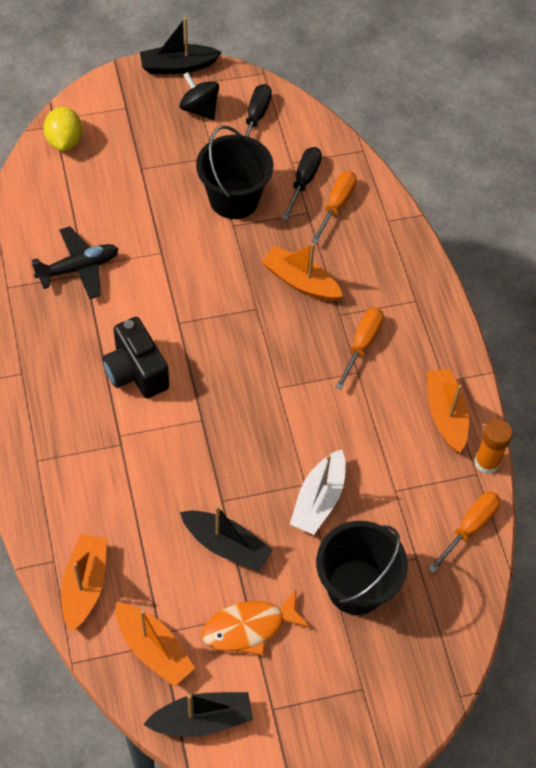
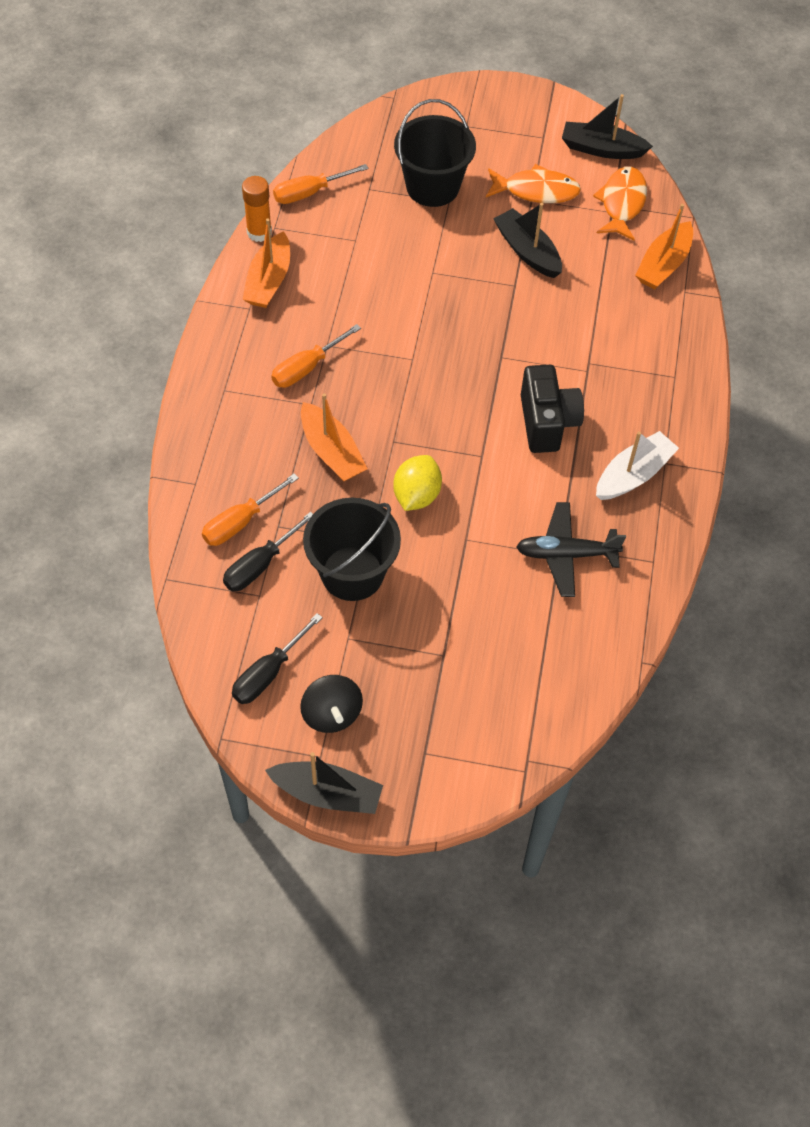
camera: 155 degrees left, 0 degrees up
yellow lemon [43,107,82,151] -> yellow lemon moved to [393,455,442,511]
orange boat [115,603,195,687] -> orange fish [593,167,647,240]
white boat [290,449,346,535] -> white boat moved to [596,431,679,500]

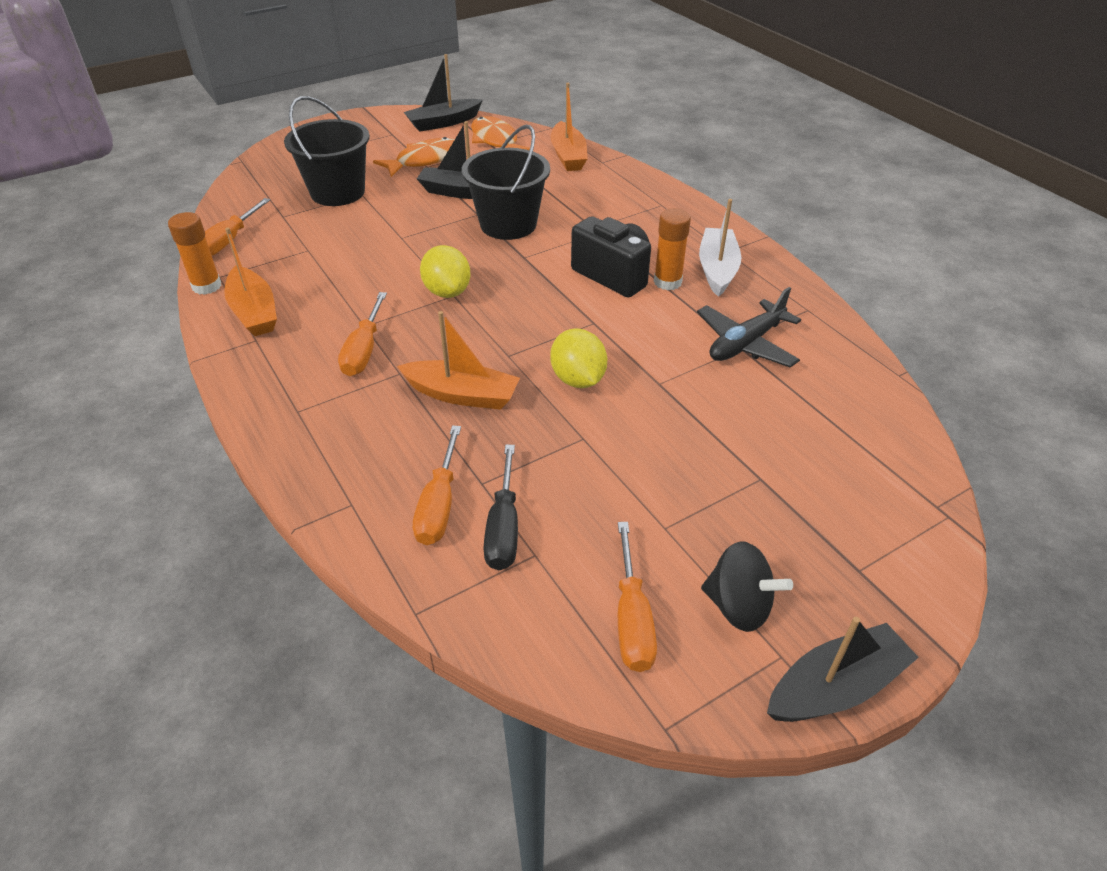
camera: 40 degrees left, 15 degrees down
black screwdriver [232,613,323,704] -> orange screwdriver [618,522,657,672]
black bucket [303,498,401,601] -> black bucket moved to [462,125,550,240]
none -> yellow lemon [420,245,470,298]
none -> orange glue stick [654,208,691,290]

